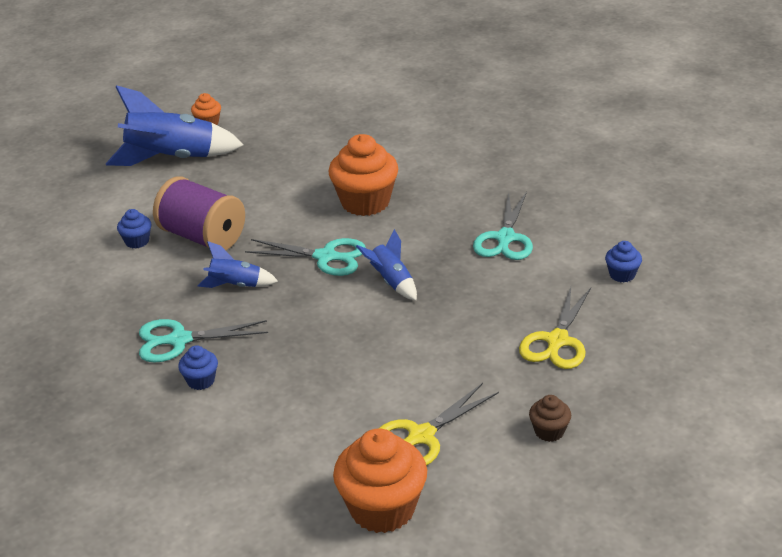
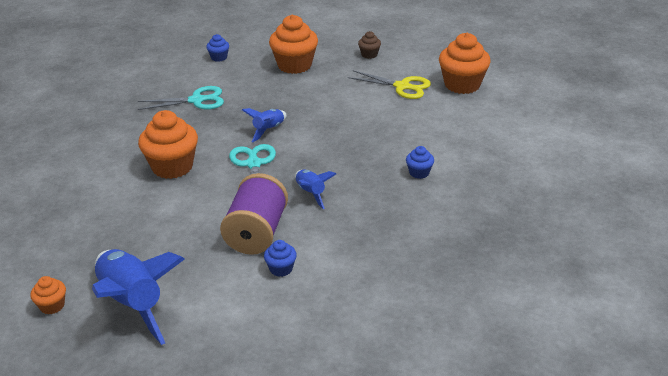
camera: 115 degrees left, 0 degrees up
turquoise scissors [139,319,268,363] -> none
yellow scissors [519,287,591,369] -> orange cupcake [269,15,318,74]

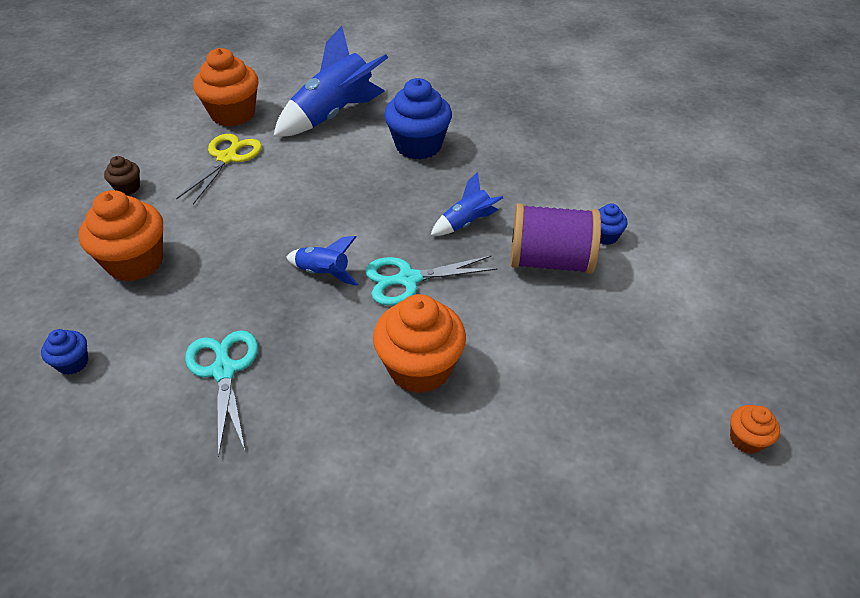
camera: 95 degrees left, 10 degrees up
blue rocket [92,249,185,345] -> blue rocket moved to [273,26,388,137]
blue cupcake [406,146,434,179] -> blue cupcake [384,78,452,160], size x2.08

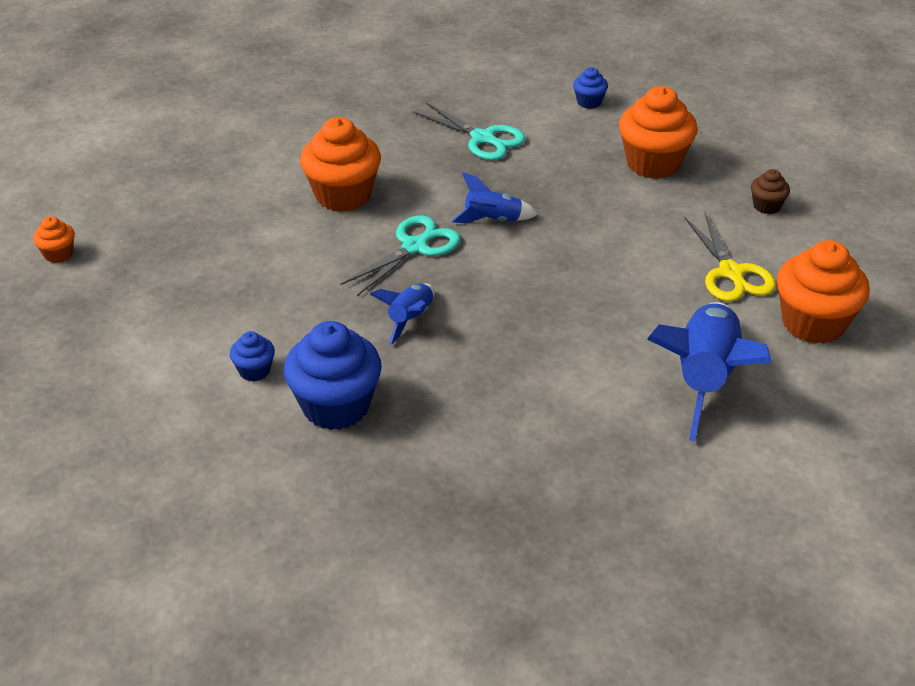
camera: 145 degrees right, 5 degrees down
blue cupcake [384,78,452,160] -> blue cupcake moved to [284,321,382,430]
purple spool [511,203,601,274] -> none

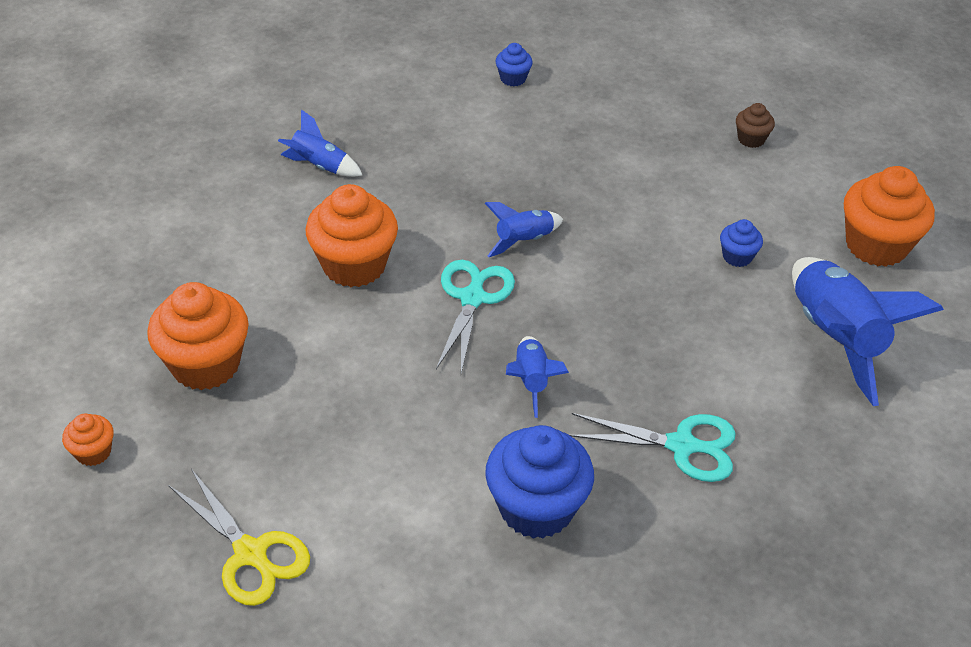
camera: 30 degrees left, 5 degrees up
blue cupcake [230,331,275,381] -> blue cupcake moved to [720,219,763,267]
turquoise scissors [413,102,525,160] -> turquoise scissors moved to [570,413,736,482]
orange cupcake [619,86,698,179] -> orange cupcake moved to [147,282,249,390]
yellow scissors [684,213,776,302] -> yellow scissors moved to [168,469,310,606]
none -> blue rocket [278,109,362,177]

